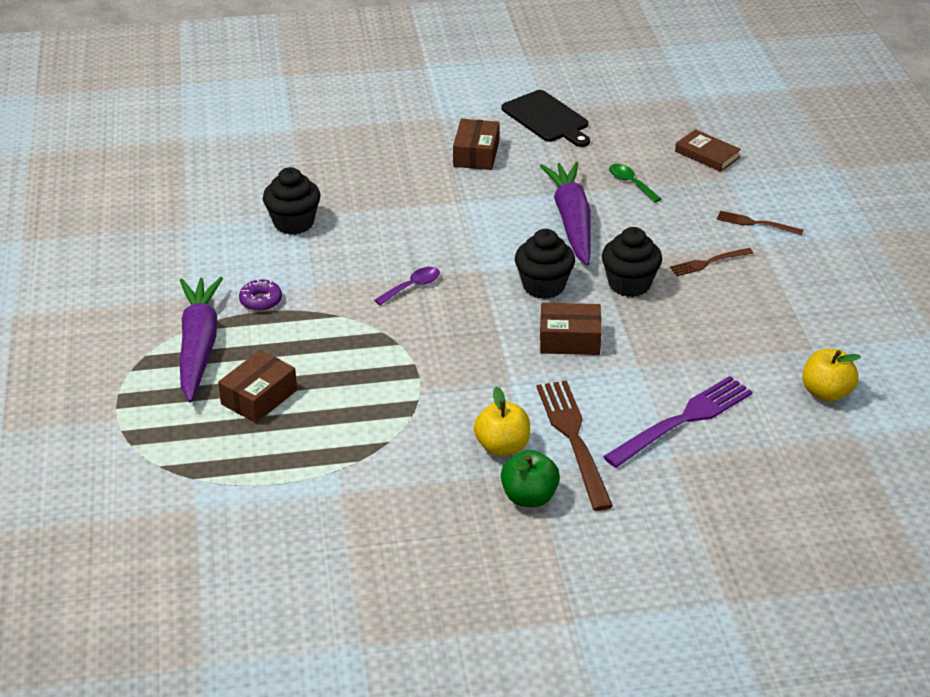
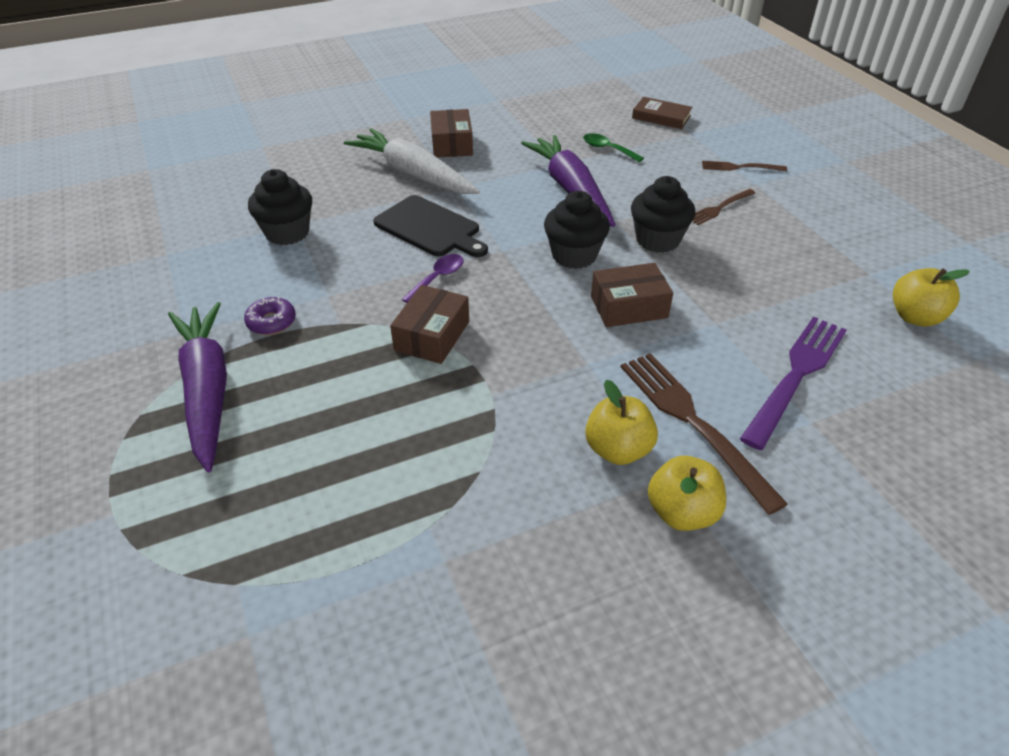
camera: 15 degrees left, 5 degrees up
brown box [218,350,297,423] -> brown box moved to [390,285,469,364]
green apple [501,450,560,507] -> yellow apple [648,456,726,531]
black cutting board [502,90,590,147] -> black cutting board moved to [373,195,488,257]
none -> white carrot [344,128,480,194]

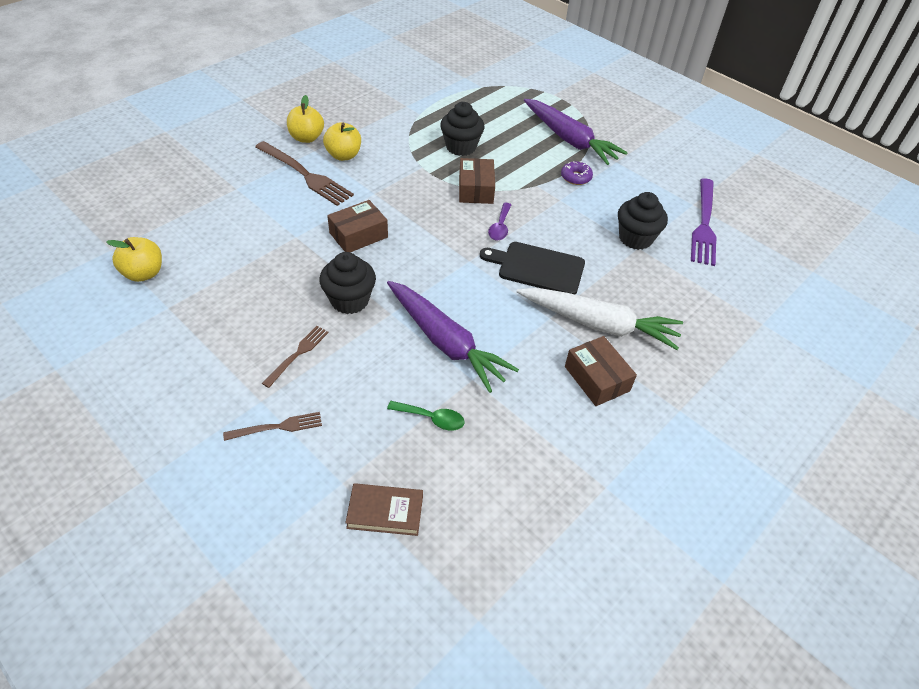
camera: 155 degrees right, 5 degrees up
black cupcake [544,191,610,269] -> black cupcake moved to [440,102,484,156]
purple fork [740,317,847,450] -> purple fork moved to [691,178,716,266]

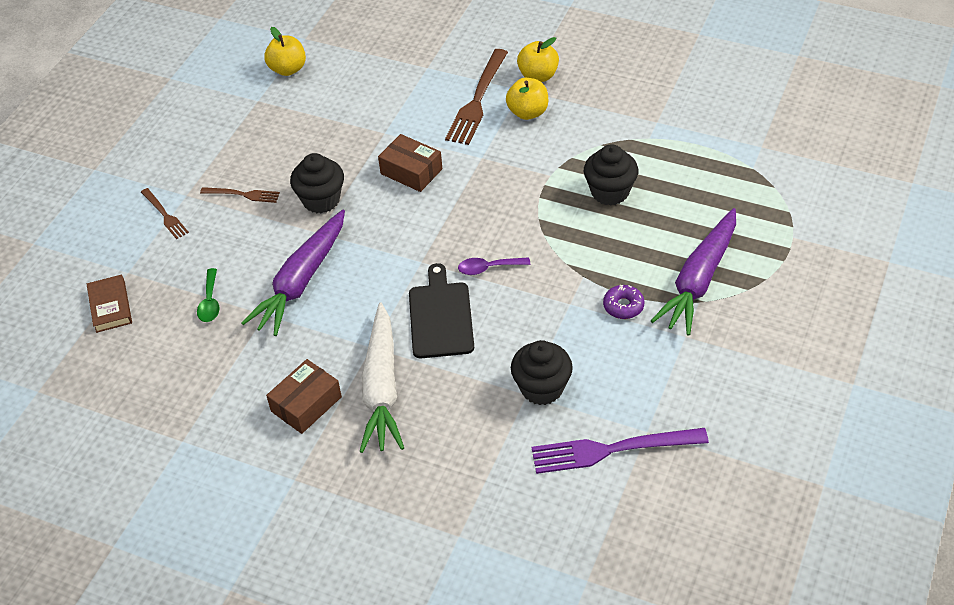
camera: 75 degrees right, 0 degrees up
brown box [459,158,495,204] -> none

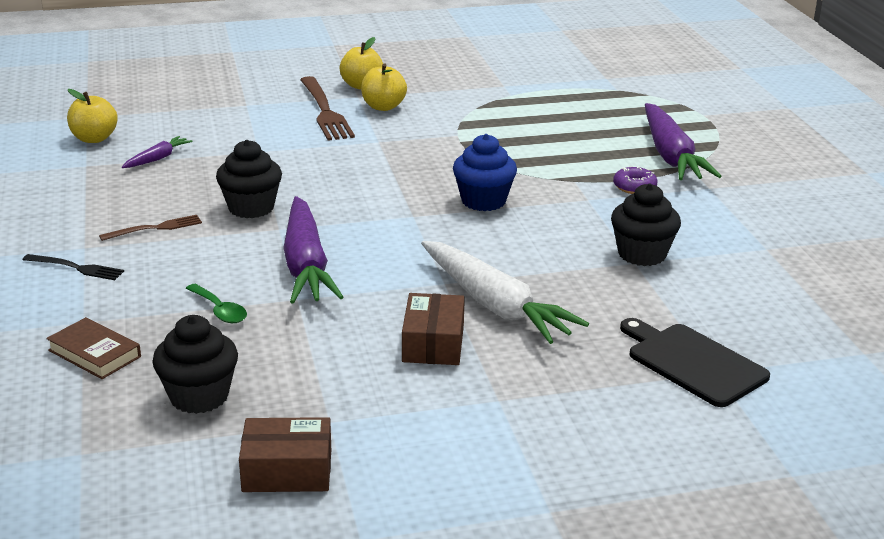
camera: 40 degrees left, 20 degrees down
brown fork [141,188,189,239] -> black fork [23,254,124,280]
brown box [378,134,442,192] -> brown box moved to [239,417,331,492]
black cutting board [409,263,474,358] -> black cutting board moved to [620,318,770,407]
purple spoon [458,257,530,275] -> blue cupcake [453,134,517,211]
purple fork [532,428,709,474] -> none
black cupcake [584,144,638,206] -> black cupcake moved to [152,315,238,414]
none -> purple carrot [122,136,193,168]

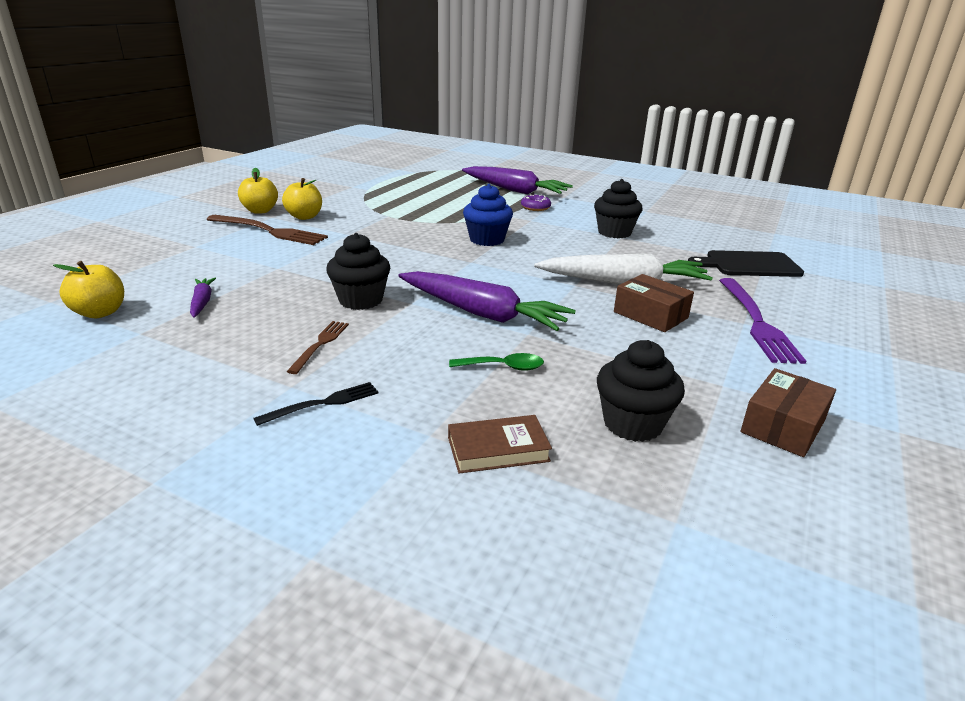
camera: 50 degrees left, 0 degrees up
none -> purple fork [719,278,806,364]

